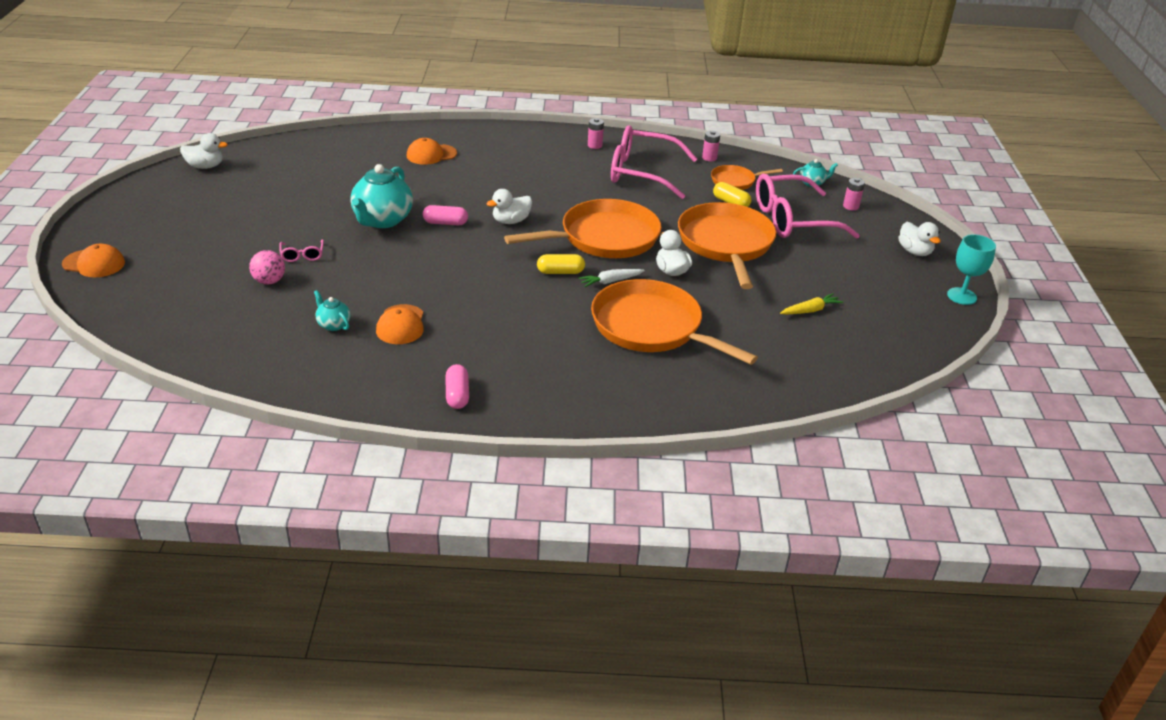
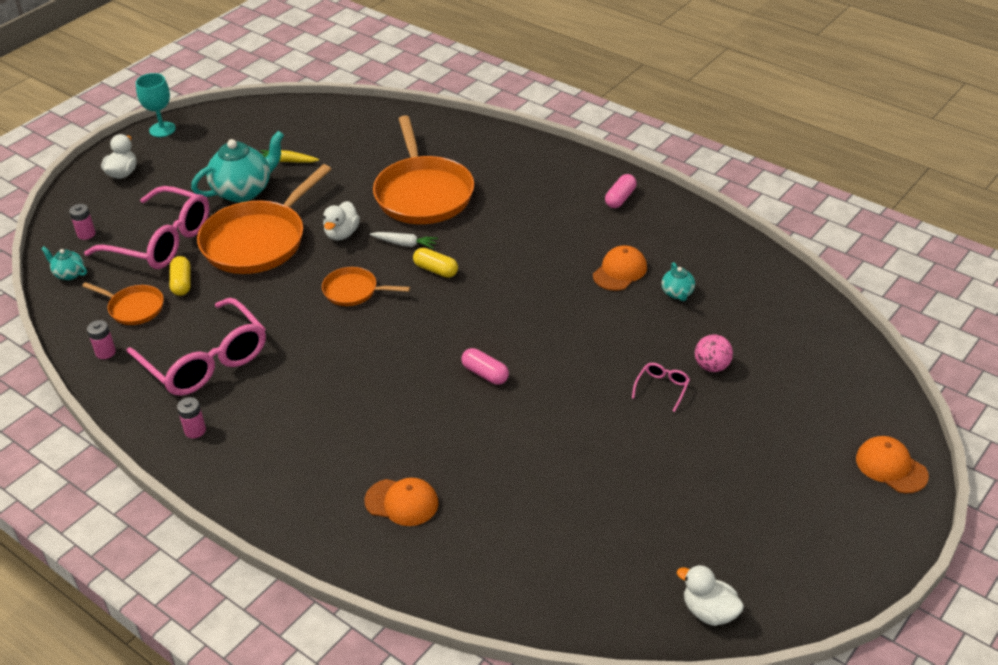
camera: 140 degrees left, 5 degrees up
turquoise teapot [350,164,413,228] -> turquoise teapot moved to [191,131,284,202]
white duck [486,189,532,224] -> none
orange pan [504,199,661,258] -> orange pan [322,267,410,306], size x0.50

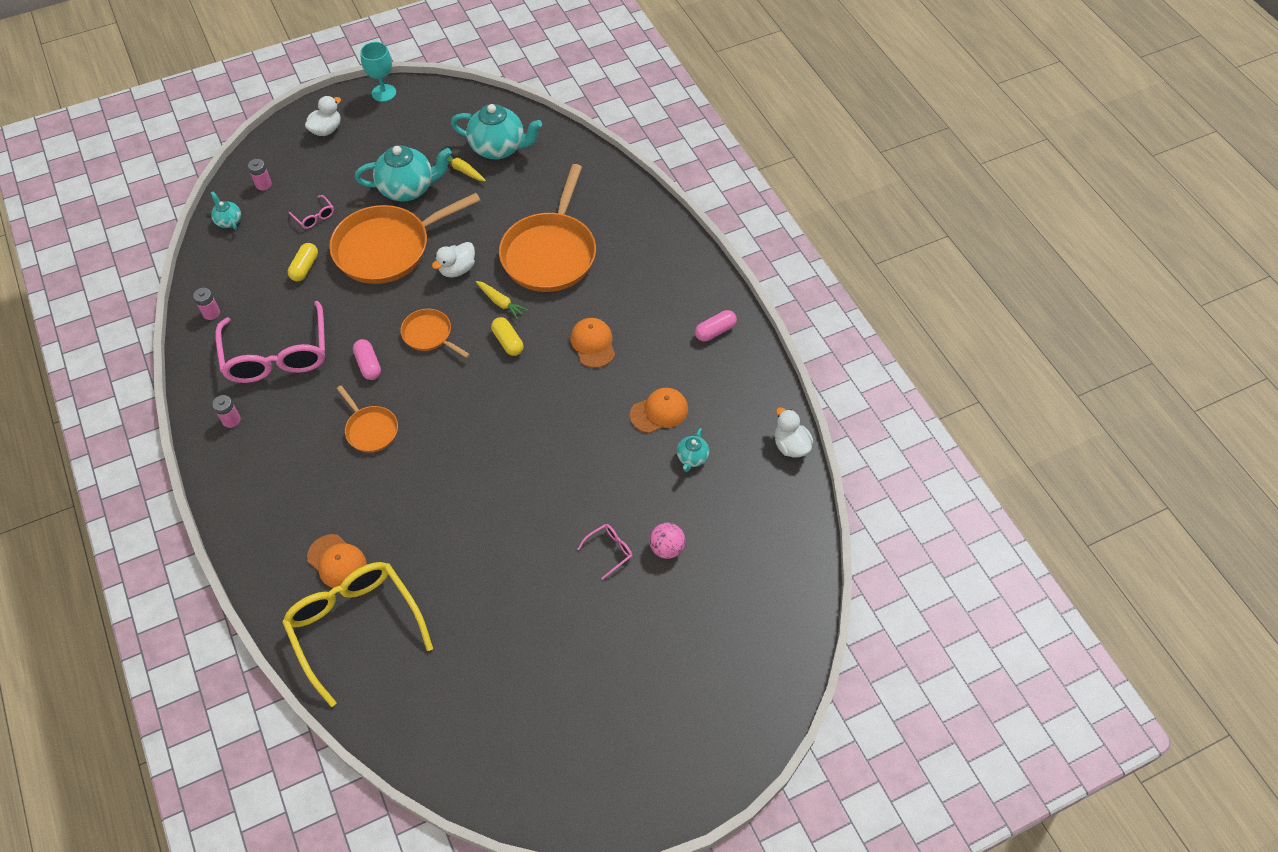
camera: 25 degrees right, 15 degrees up
orange pan [82,282,164,325] -> orange pan moved to [337,385,398,453]
pink glasses [84,186,209,269] -> pink glasses [289,195,334,229], size x0.40
white carrot [370,232,438,249] -> yellow carrot [476,281,528,320]
pink capsule [461,348,509,385] -> pink capsule moved to [353,339,381,380]
white duck [677,565,744,626] -> white duck moved to [775,407,813,458]
orange cap [856,436,929,493] -> orange cap moved to [570,318,615,368]
none -> yellow glasses [282,562,433,707]
none -> turquoise teapot [451,104,542,159]

